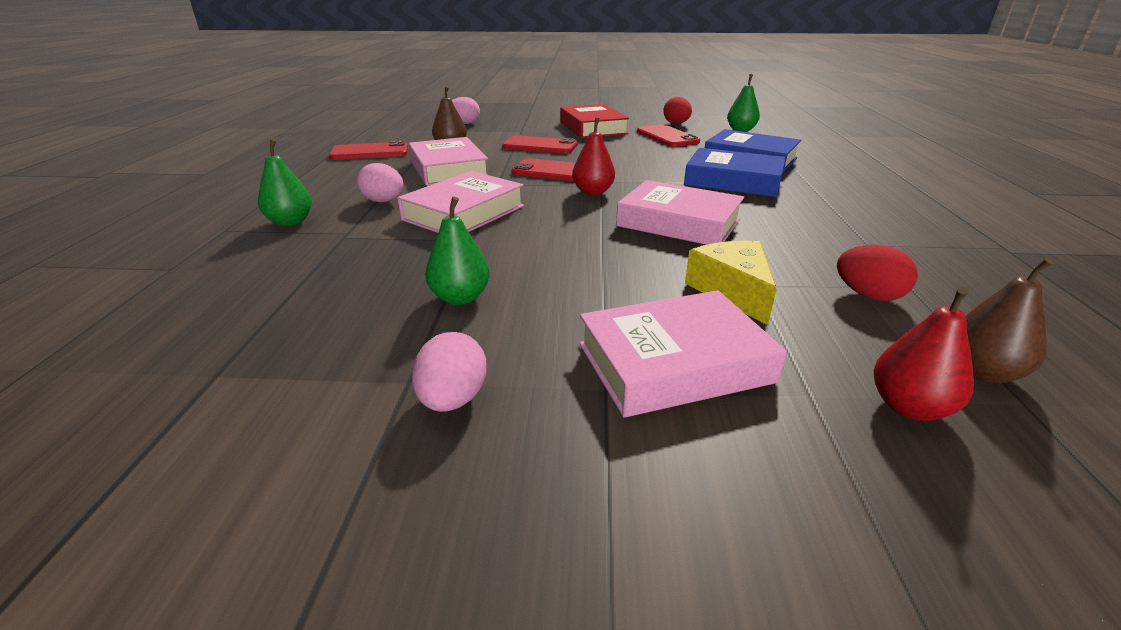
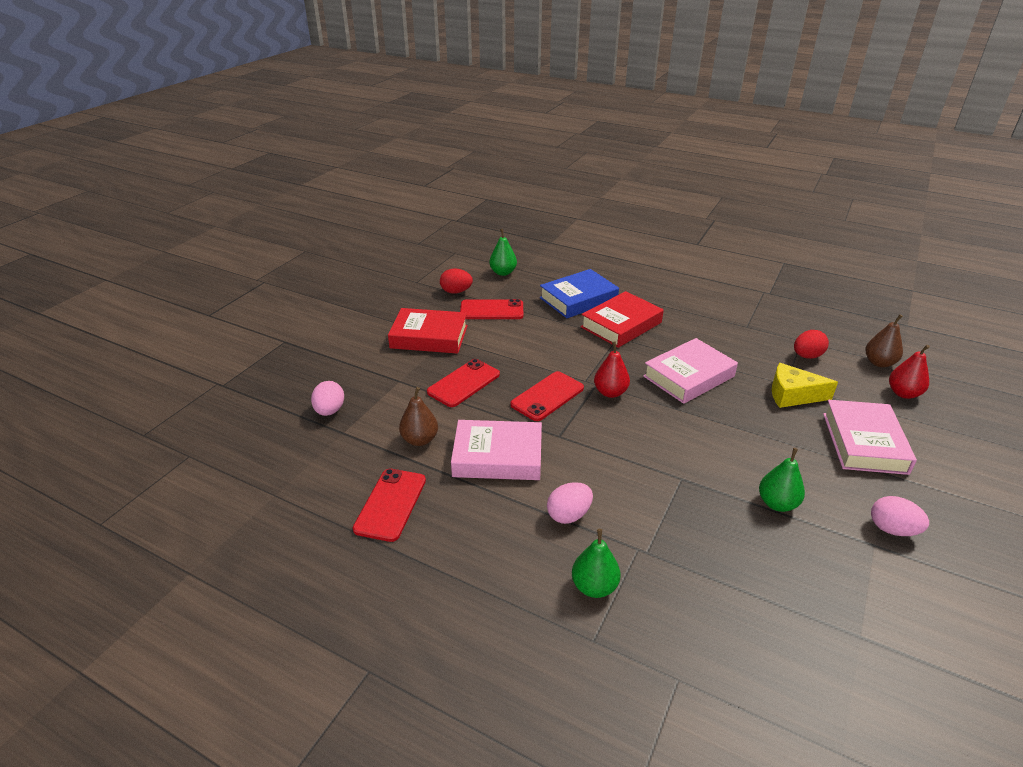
camera: 65 degrees left, 5 degrees up
pink book [397,171,524,233] -> none
blue book [684,148,786,197] -> red book [581,291,664,348]

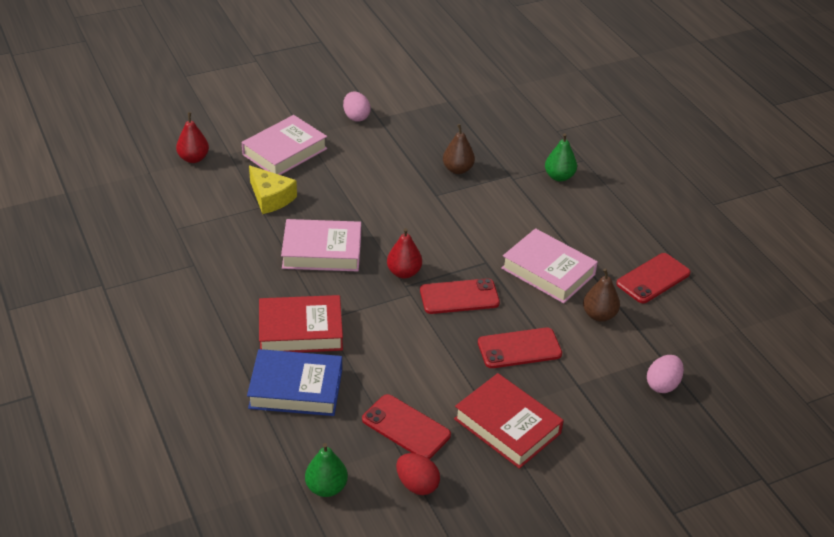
camera: 145 degrees left, 5 degrees up
pink egg [547,482,593,524] -> none
green pear [759,448,805,512] -> none
red egg [794,330,829,359] -> none
brown pear [865,314,903,367] -> brown pear moved to [443,124,475,174]

